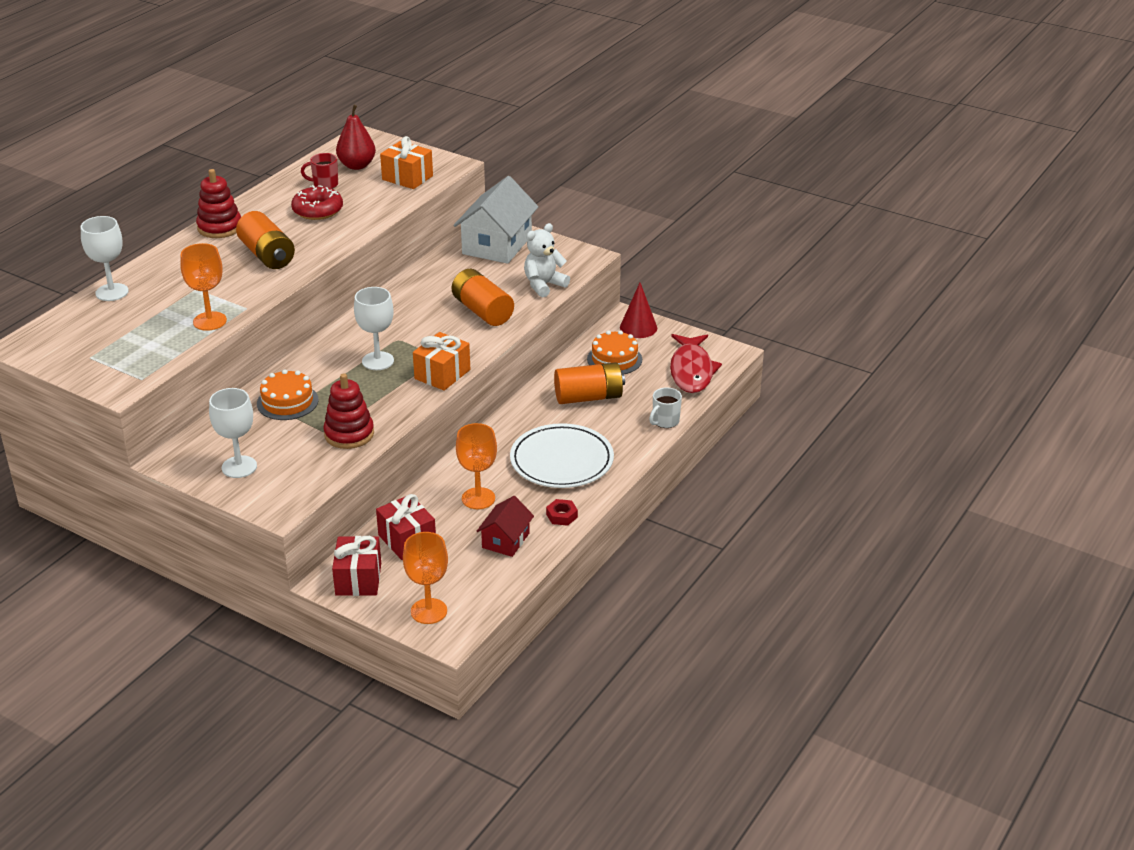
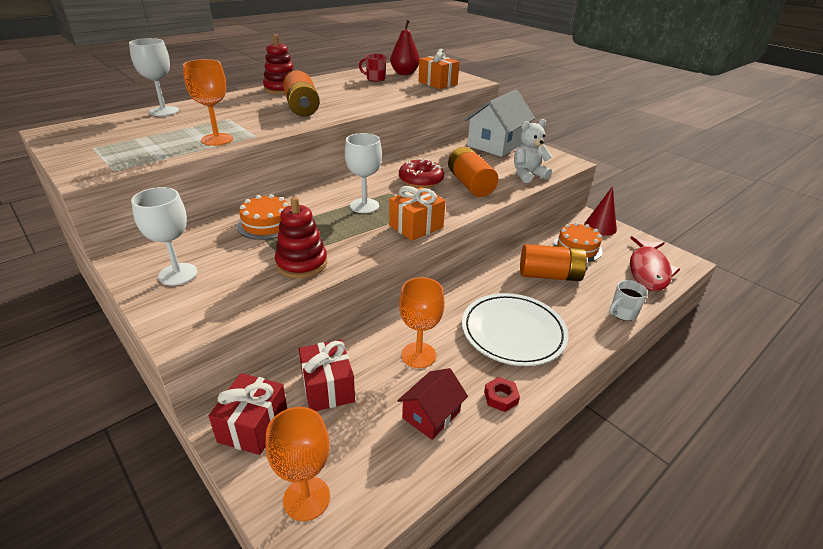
camera: 15 degrees right, 0 degrees up
red donut [291,185,343,220] -> red donut moved to [399,158,444,188]

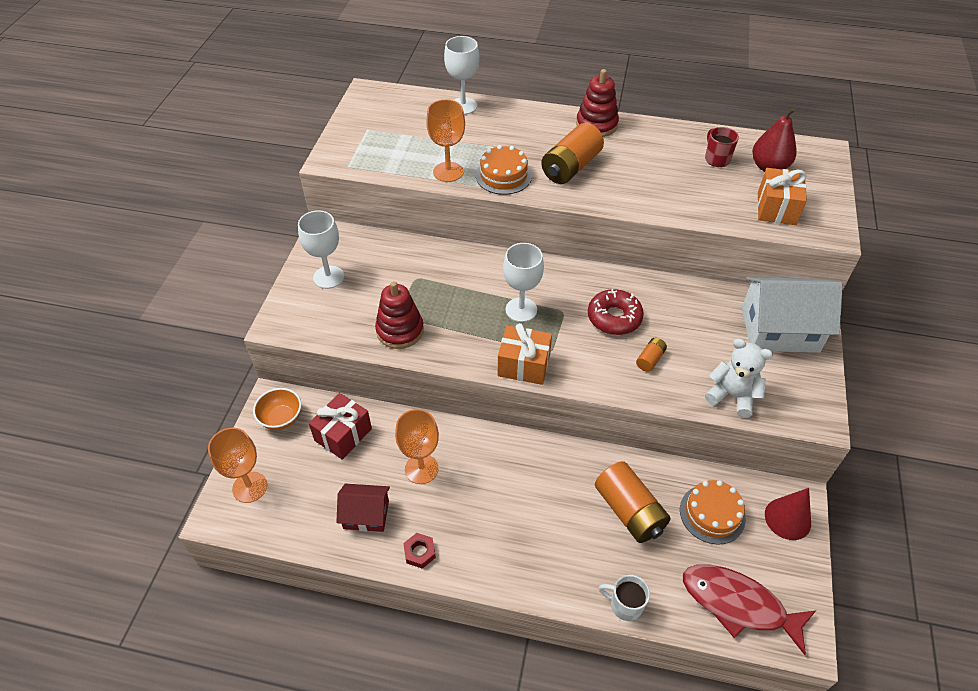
camera: 55 degrees right, 15 degrees up
red gift [209,373,287,455] -> orange bowl [253,388,301,430]
orange cake [237,194,289,240] -> orange cake moved to [476,145,532,195]
orange battery [448,147,499,197] -> orange battery [636,338,667,372], size x0.47
white plate [462,293,569,366] -> none
red fish [630,236,680,291] -> red fish turned 45 degrees clockwise [683,565,816,655]

